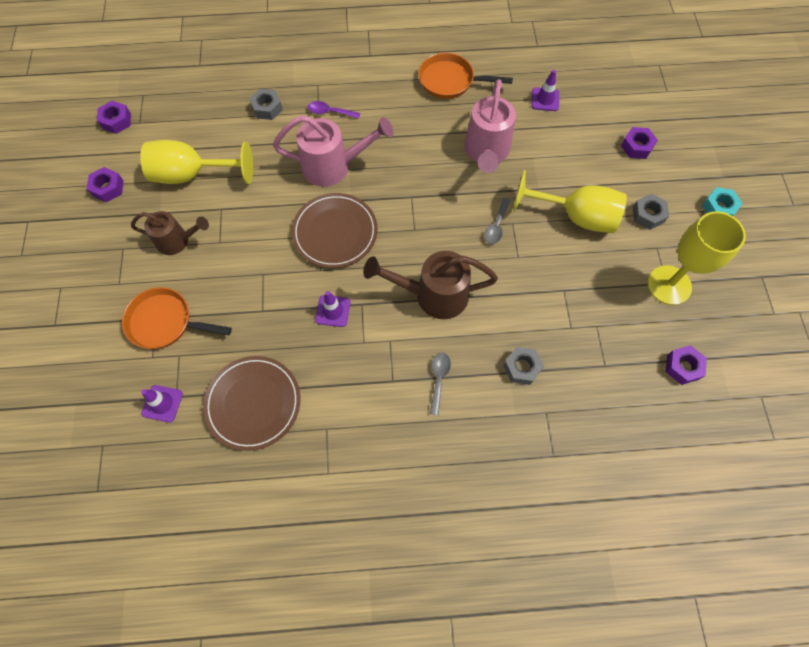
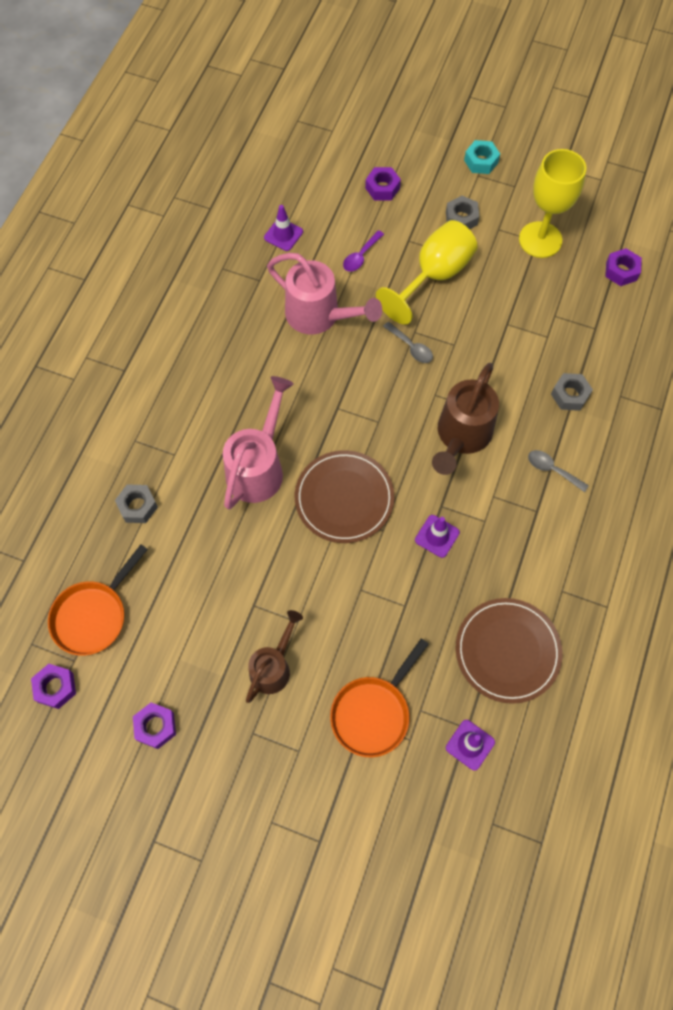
camera: 65 degrees left, 0 degrees up
yellow goblet [140,140,253,184] -> none
purple spoon [308,101,360,119] -> purple spoon moved to [343,230,384,272]
orange pan [418,53,513,99] -> orange pan moved to [48,544,148,656]

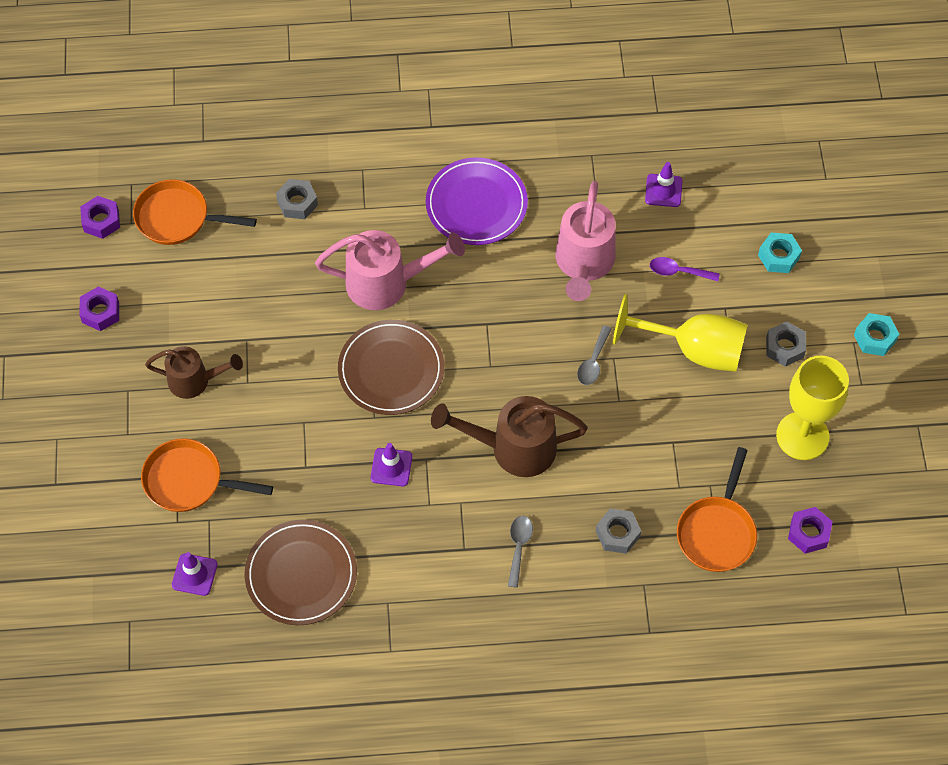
camera: 65 degrees right, 5 degrees down
purple nut [365,167,401,200] -> turquoise nut [758,233,802,273]
none -> purple plate [426,157,528,245]
none -> orange pan [677,447,757,572]

